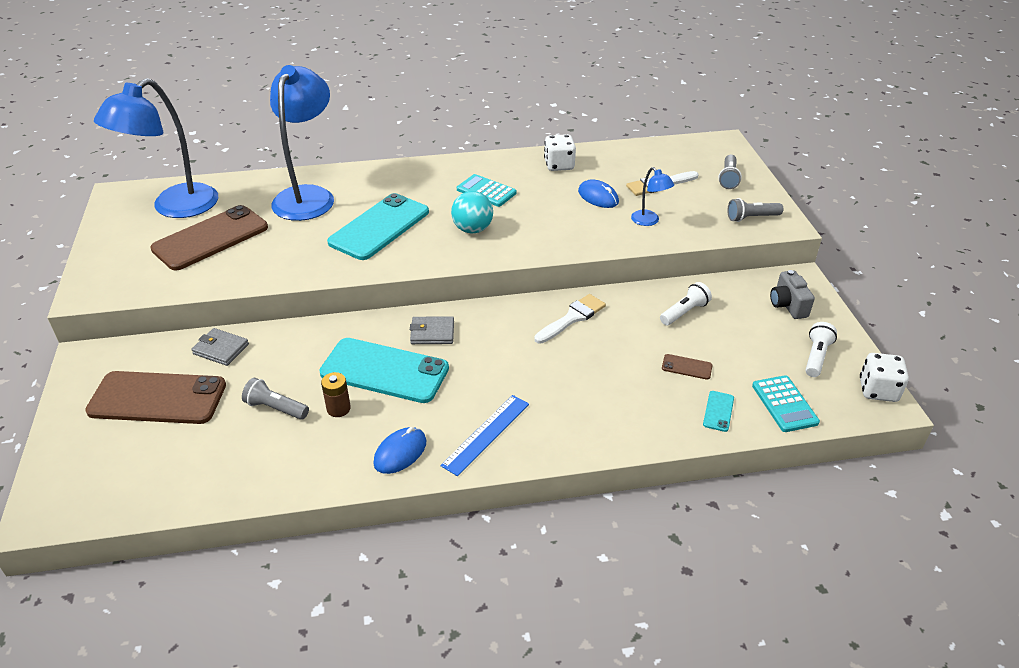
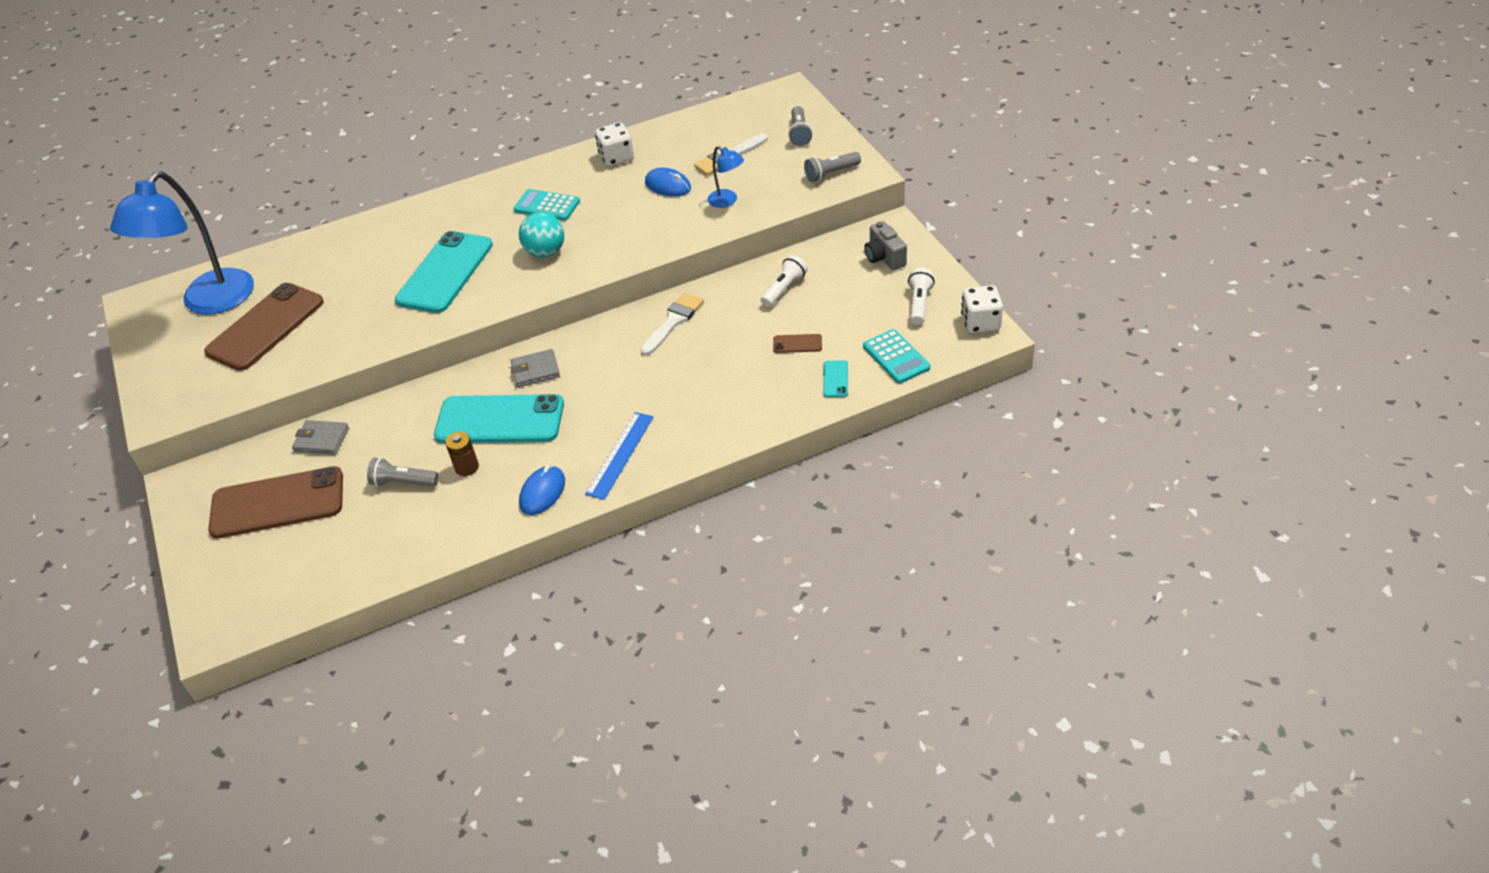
camera: 10 degrees left, 5 degrees up
blue lamp [270,65,334,221] -> none

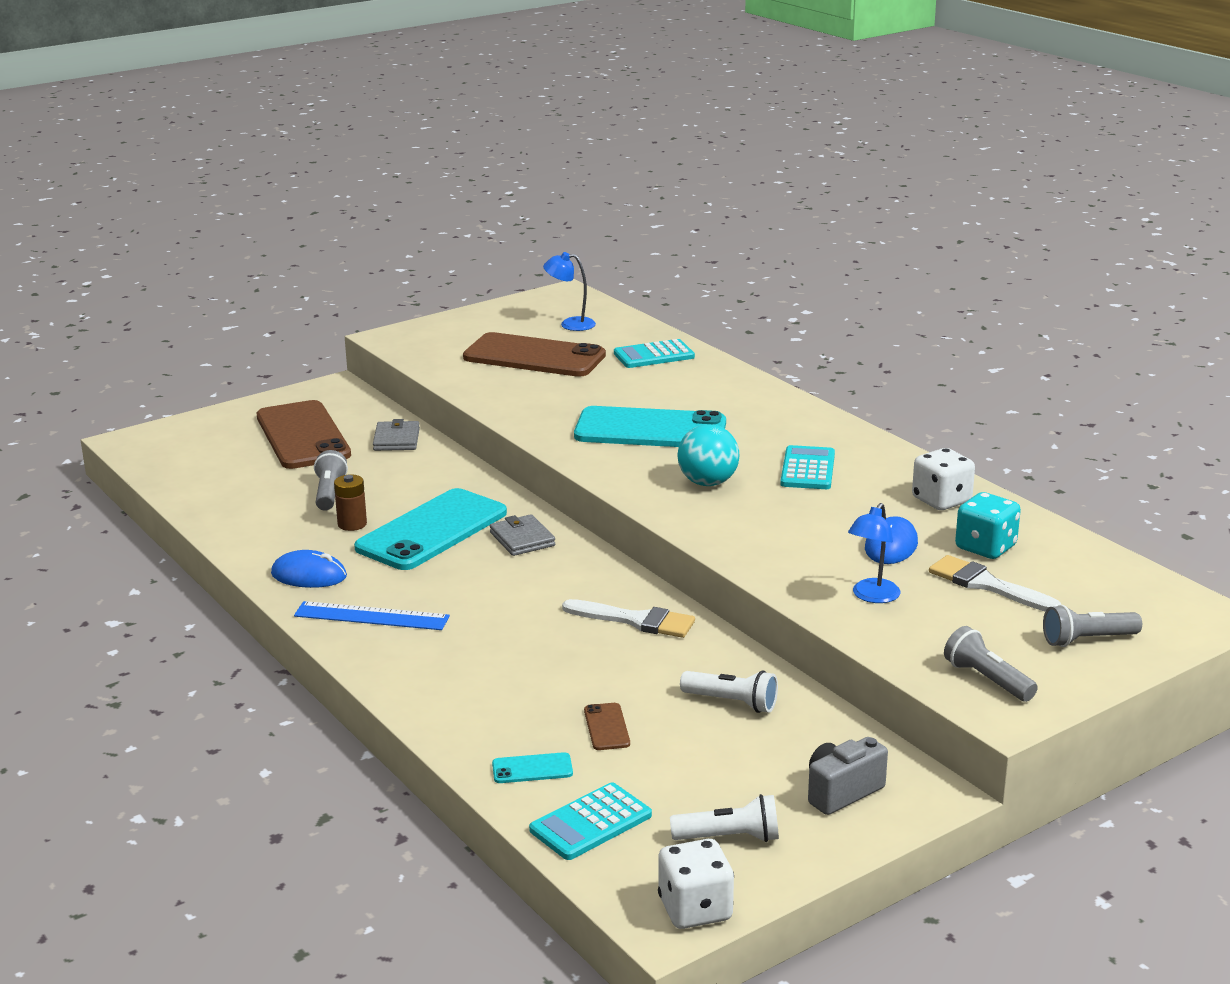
camera: 75 degrees right, 20 degrees down
blue lamp [110,171,254,315] -> blue lamp [543,252,596,331], size x0.44
turquoise phone [434,394,564,443] -> turquoise phone turned 45 degrees clockwise [354,488,507,570]
none -> turquoise calculator [614,339,695,368]
none -> turquoise dice [955,492,1021,559]

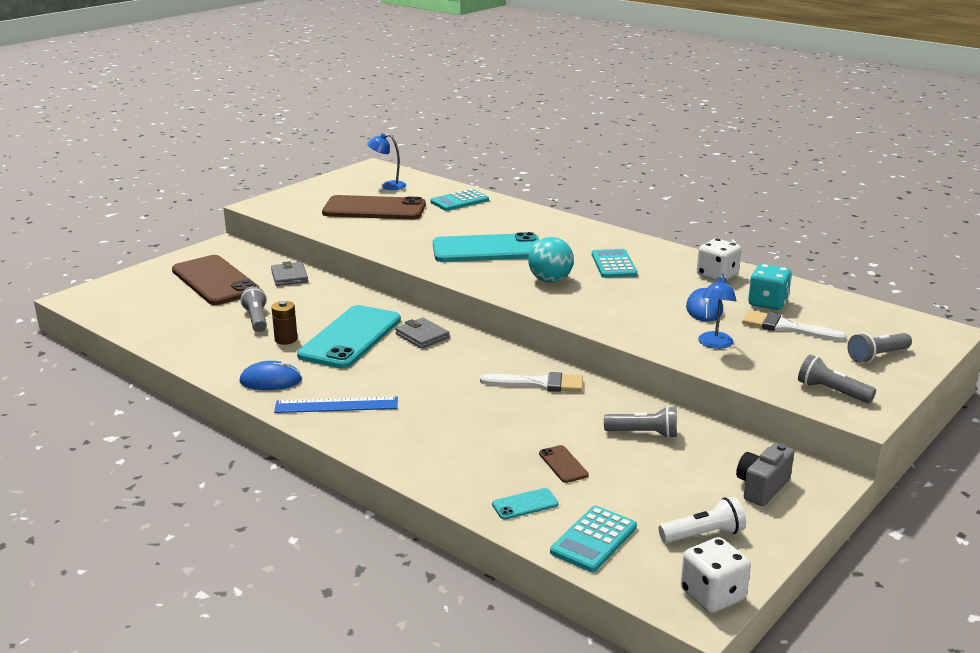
camera: 15 degrees left, 0 degrees up
white flashlight [680,670,778,713] -> grey flashlight [604,406,677,438]

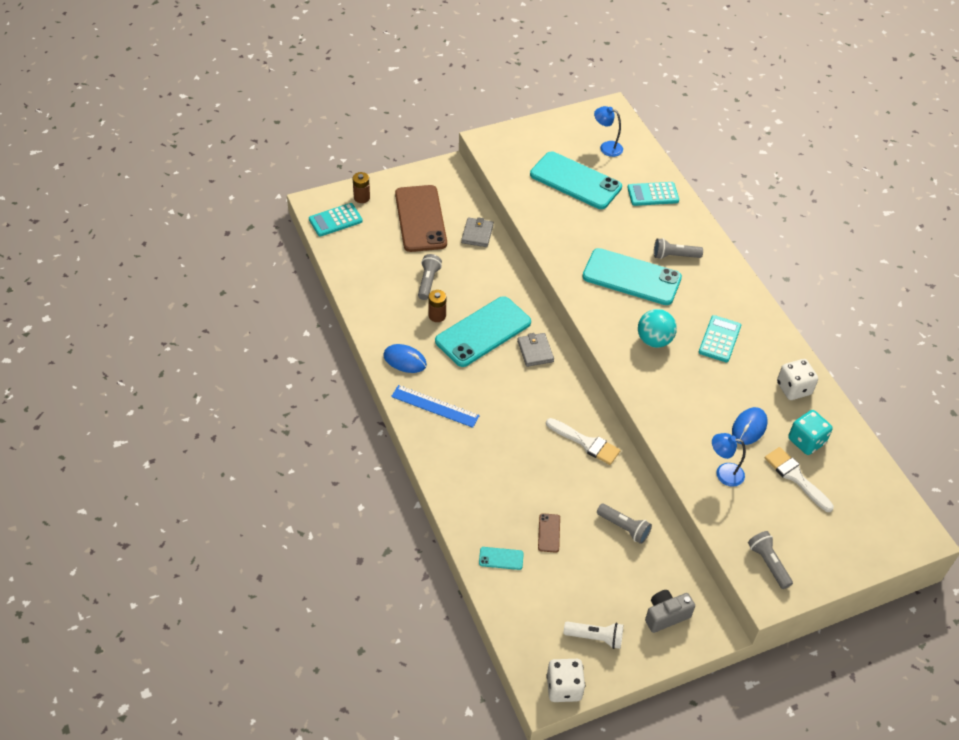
camera: 25 degrees right, 25 degrees up
brown phone [322,195,426,219] -> turquoise phone [530,151,622,209]
turquoise calculator [550,506,637,572] -> turquoise calculator moved to [309,203,363,236]
blue lamp [698,274,737,349] -> blue lamp turned 60 degrees clockwise [712,433,746,487]
grey flashlight [847,332,912,363] -> grey flashlight moved to [654,238,703,259]
none -> brown battery [353,172,370,203]

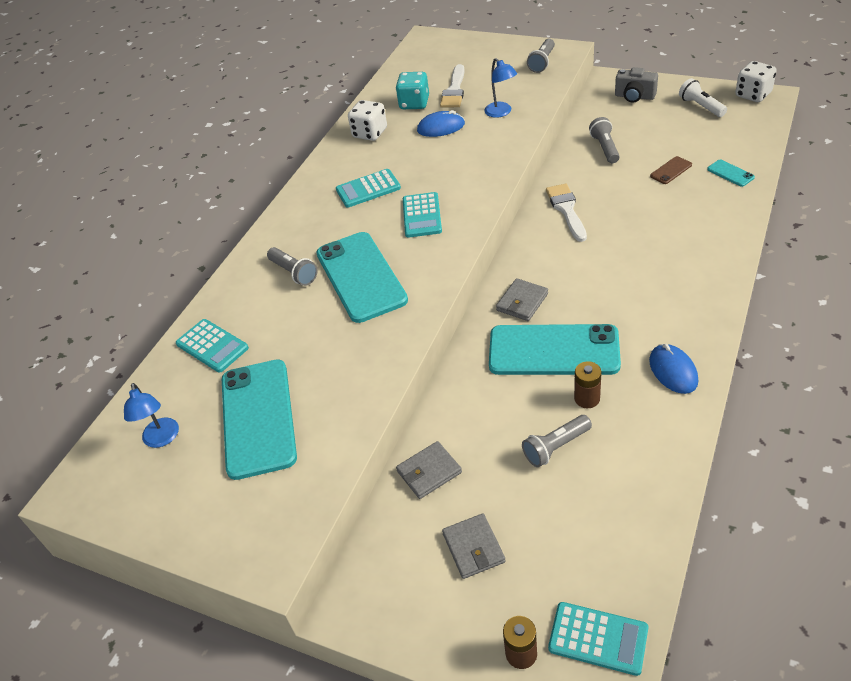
camera: 125 degrees left, 5 degrees down
blue ruler [391,385,480,428] -> none
brown phone [395,185,447,252] -> grey wallet [442,514,505,579]
turquoise ball [638,309,677,348] -> turquoise calculator [403,192,442,238]

